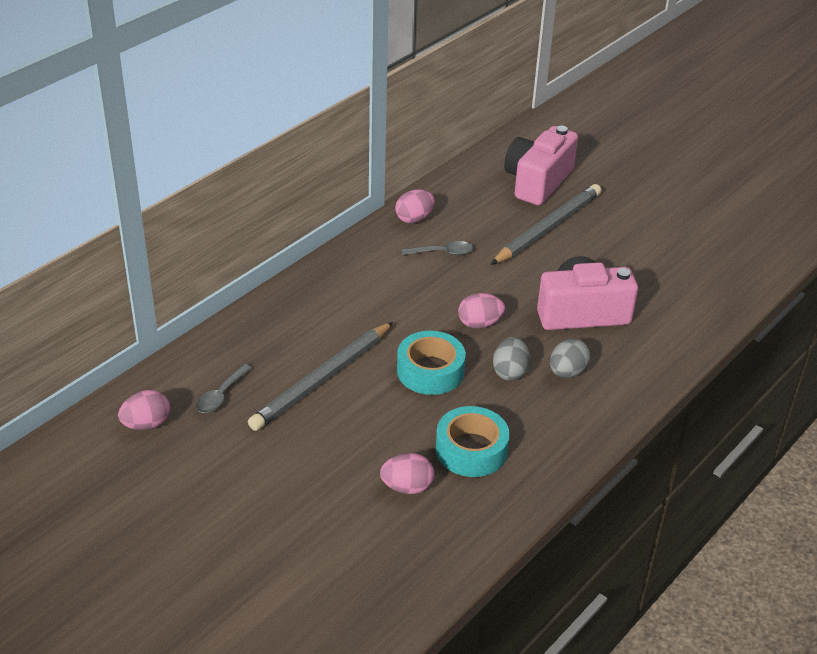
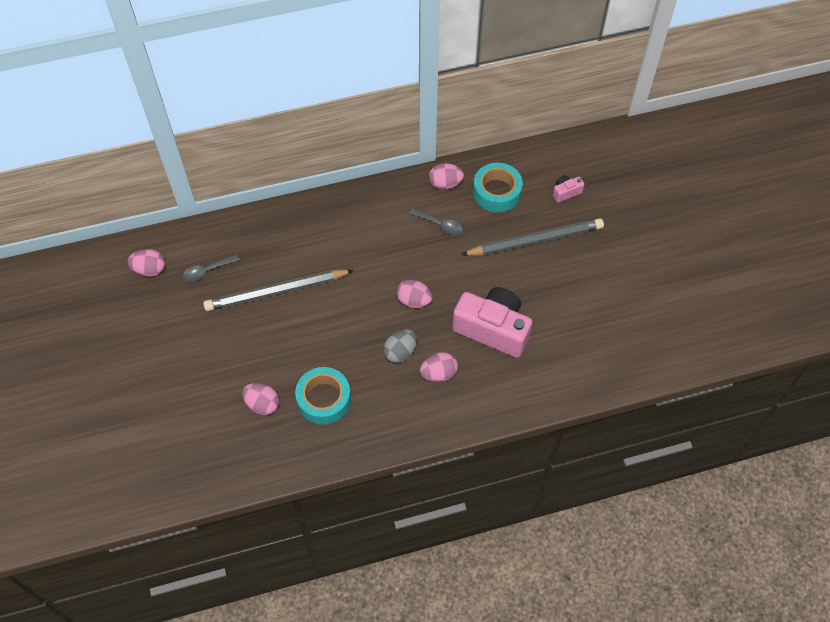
camera: 35 degrees right, 20 degrees up
turquoise tape [397,331,466,395] -> turquoise tape moved to [473,163,523,212]
pink camera [504,126,578,205] -> pink camera [553,175,584,203], size x0.43
grey egg [550,338,590,378] -> pink egg [420,352,458,382]

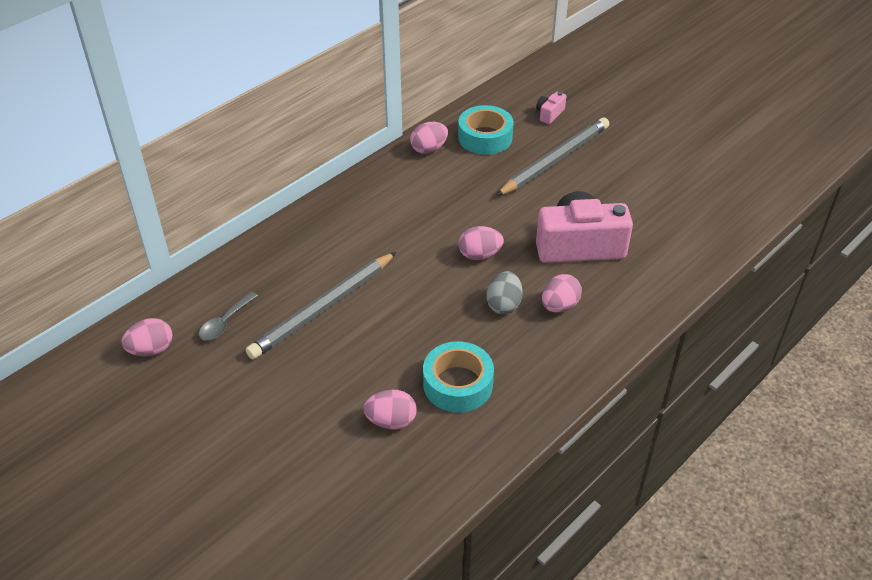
camera: 30 degrees left, 15 degrees down
grey spoon [409,208,463,236] -> none

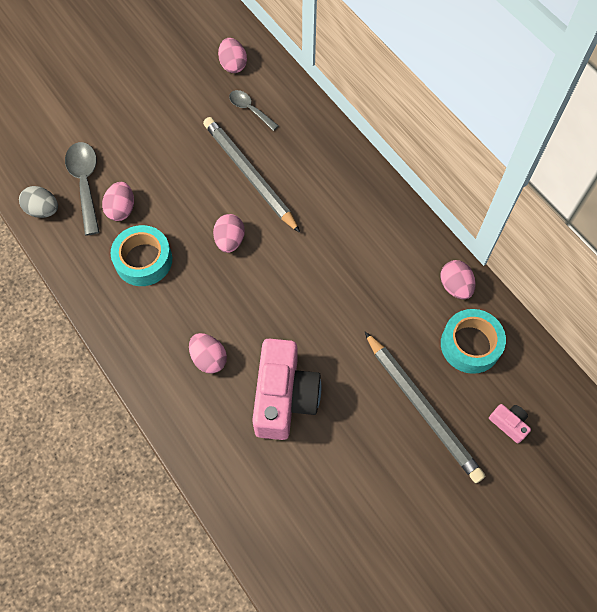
camera: 100 degrees right, 20 degrees up
pink egg [459,226,504,260] -> pink egg moved to [213,214,245,253]
grey egg [487,271,522,314] -> grey egg moved to [19,186,58,218]
none -> grey spoon [65,142,100,236]

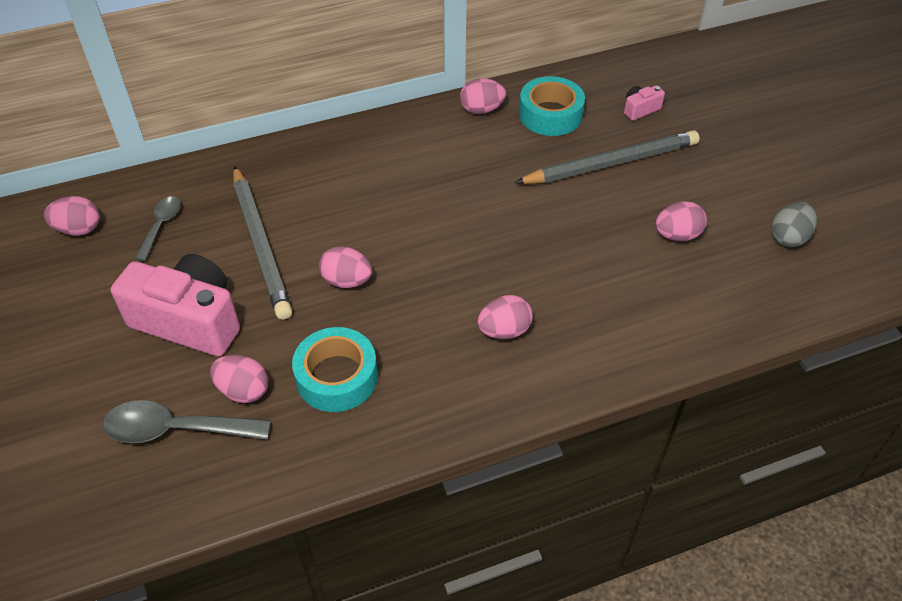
camera: 75 degrees left, 15 degrees down
grey egg [19,186,58,218] -> grey egg moved to [772,202,817,247]
grey pencil [203,117,300,233] -> grey pencil turned 90 degrees counterclockwise [233,166,292,320]
grey spoon [229,90,279,131] -> grey spoon turned 135 degrees clockwise [135,196,181,261]
pink camera [252,339,321,440] -> pink camera moved to [111,254,240,356]
none -> pink egg [656,201,707,241]

